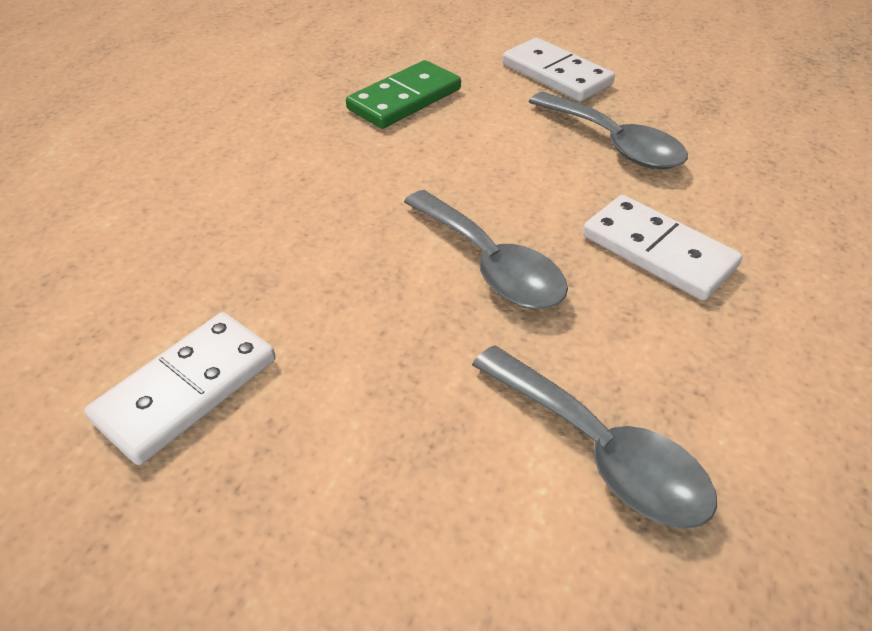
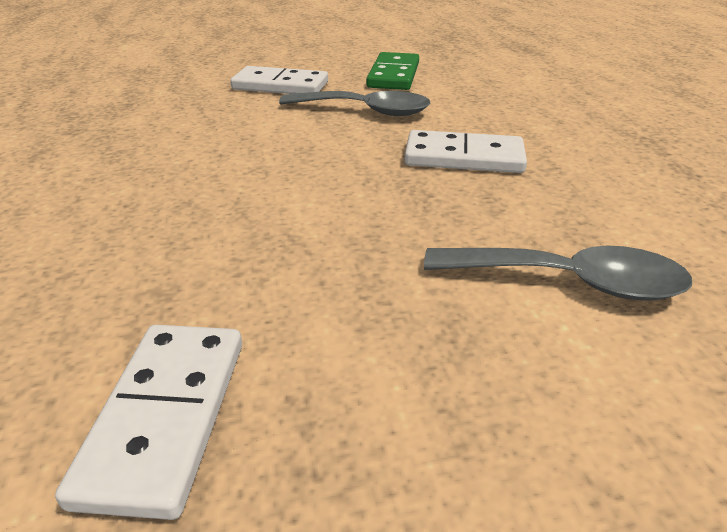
camera: 35 degrees left, 10 degrees down
green domino [346,60,461,129] -> green domino moved to [366,52,419,90]
grey spoon [404,190,568,309] -> none

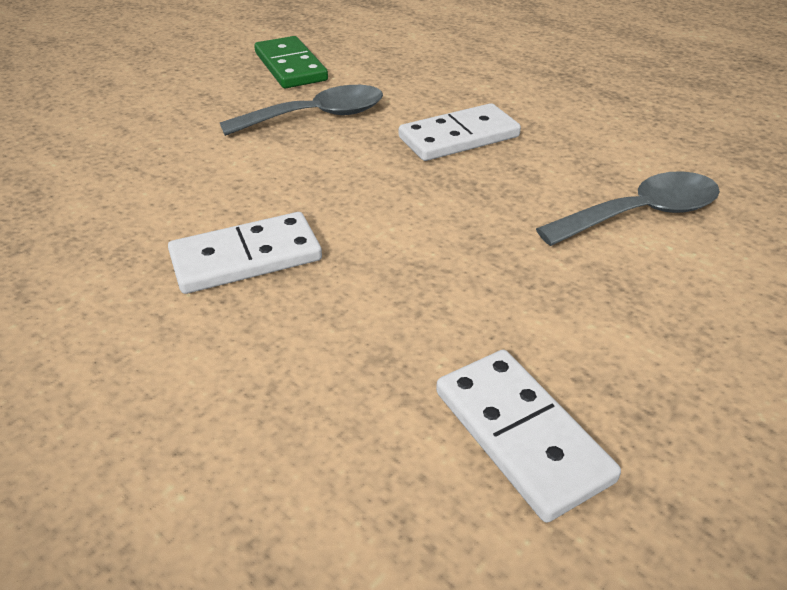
camera: 35 degrees left, 5 degrees up
white domino [230,66,328,94] -> white domino moved to [168,212,322,294]

